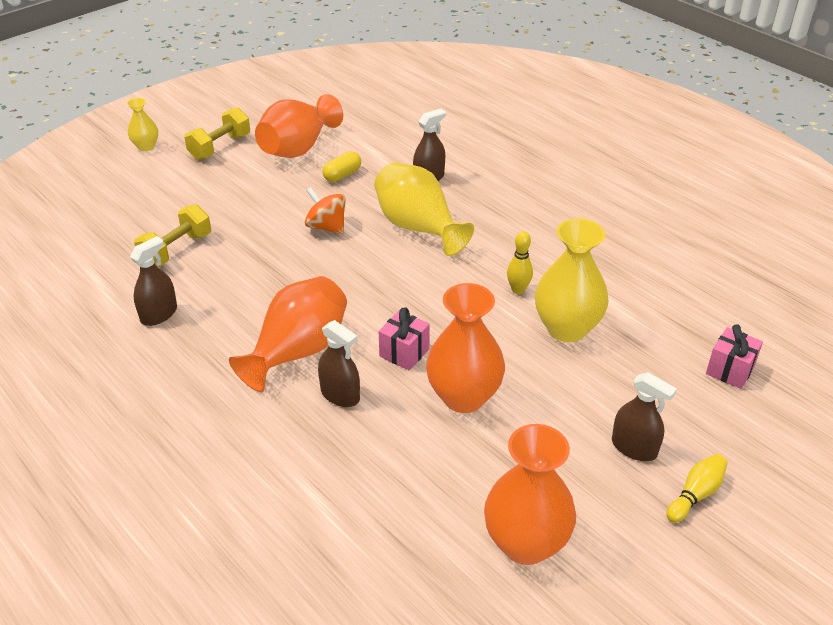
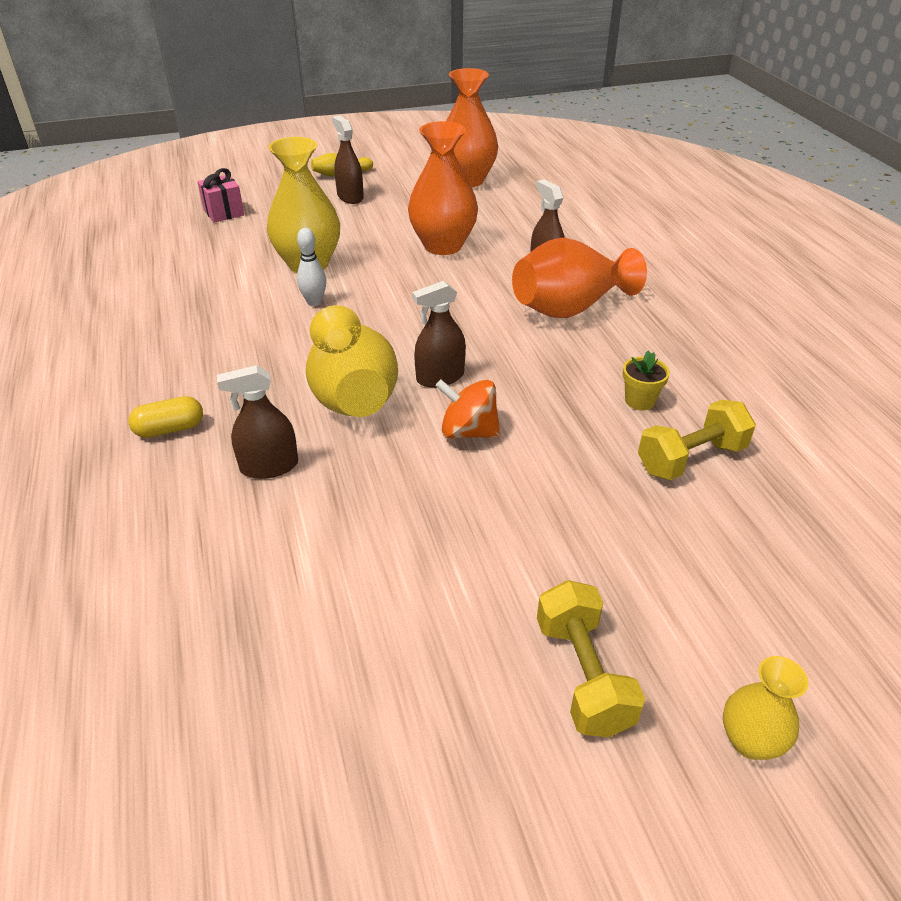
camera: 155 degrees left, 0 degrees up
brown spray bottle [130,236,177,326] -> brown spray bottle moved to [412,281,466,388]
yellow dumbbell [184,107,250,160] -> yellow dumbbell turned 75 degrees counterclockwise [537,580,645,737]
orange vase [255,94,343,158] -> none
orange spinning top [305,187,346,234] -> orange spinning top turned 135 degrees clockwise [435,379,501,439]
yellow capsule [322,151,361,182] -> yellow capsule moved to [128,396,203,438]
pink gift [379,307,430,371] -> none
yellow bowling pin [507,231,533,294] -> white bowling pin [297,228,326,306]
none -> yellow flower pot [623,350,670,410]

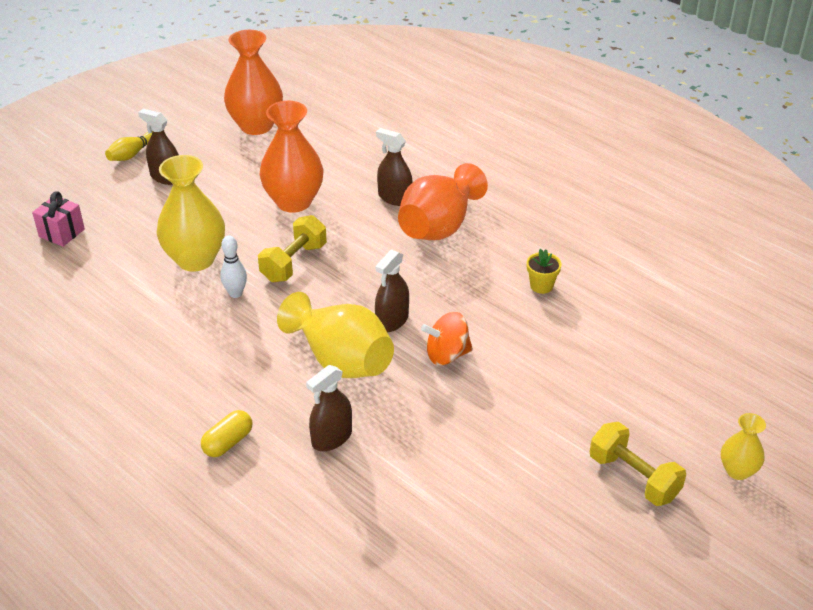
camera: 30 degrees left, 0 degrees up
yellow dumbbell [638,400,756,480] -> yellow dumbbell moved to [258,215,327,282]

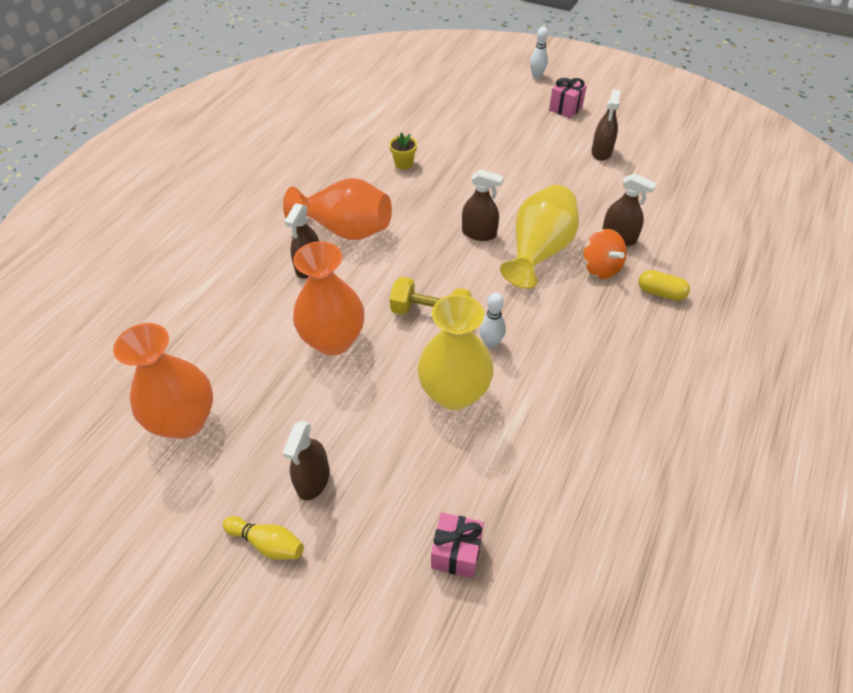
camera: 105 degrees left, 10 degrees up
orange spinning top [421,312,473,365] -> orange spinning top moved to [583,229,627,279]
yellow dumbbell [590,422,686,506] -> pink gift [549,78,587,118]
yellow vase [721,413,766,480] -> white bowling pin [530,27,548,79]
none -> brown spray bottle [591,90,621,161]

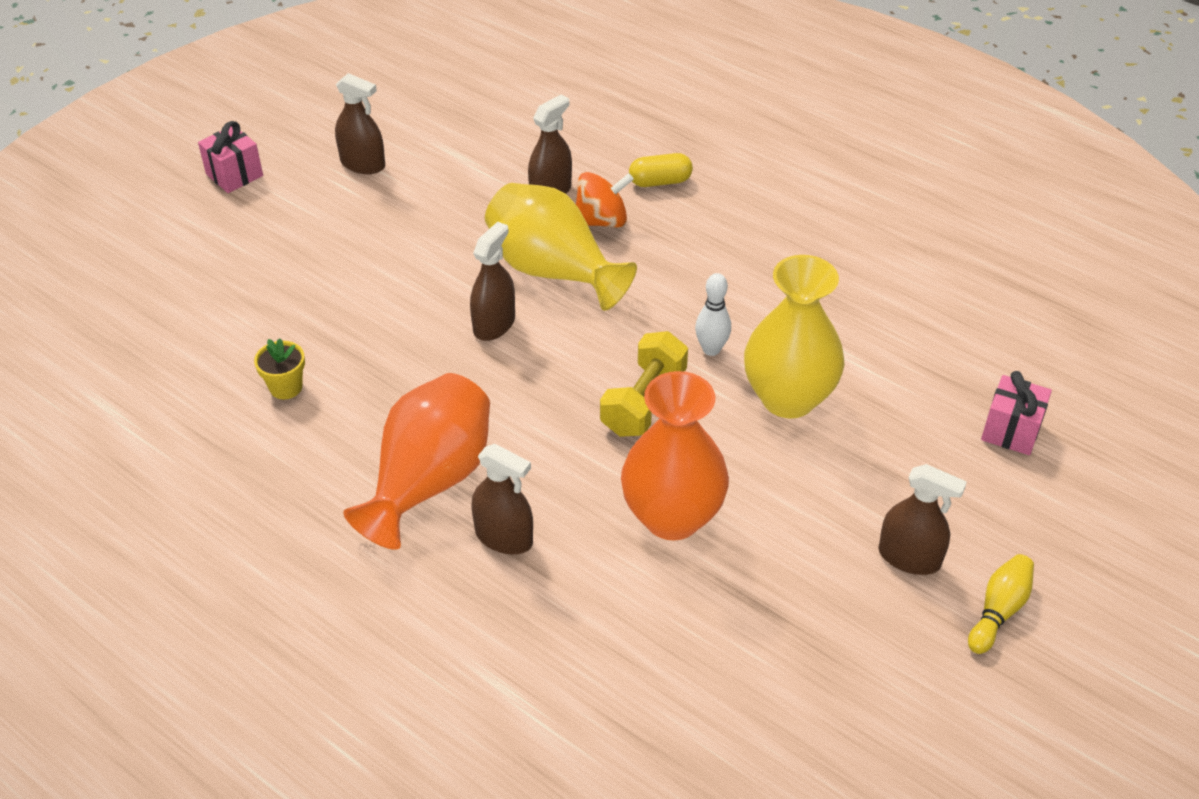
camera: 80 degrees left, 5 degrees down
orange vase [113,323,213,439] -> none
white bowling pin [530,27,548,79] -> none
yellow capsule [638,270,690,301] -> yellow capsule turned 45 degrees clockwise [629,153,693,187]

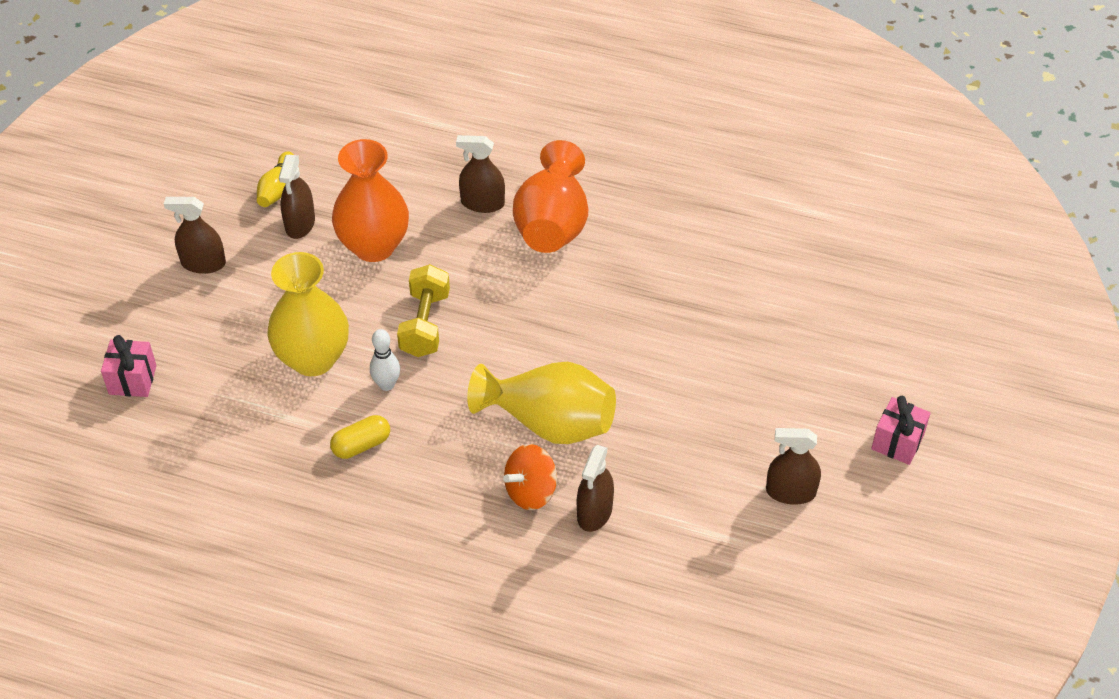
camera: 160 degrees right, 5 degrees up
yellow flower pot [254,338,305,399] -> none
brown spray bottle [470,222,515,341] -> brown spray bottle moved to [279,155,315,239]
yellow capsule [629,153,693,187] -> yellow capsule moved to [330,415,390,459]
yellow bowling pin [968,554,1034,654] -> yellow bowling pin moved to [257,151,294,207]

